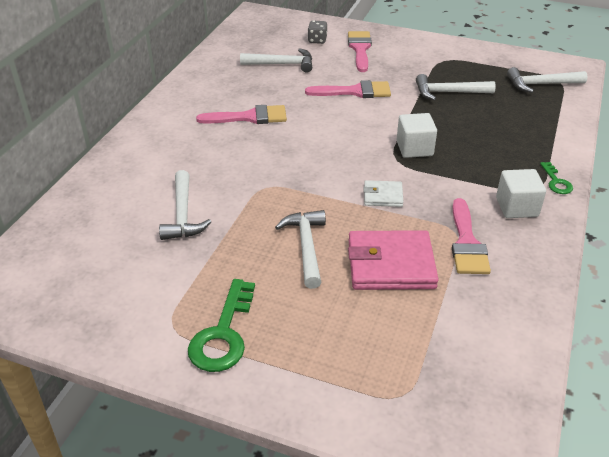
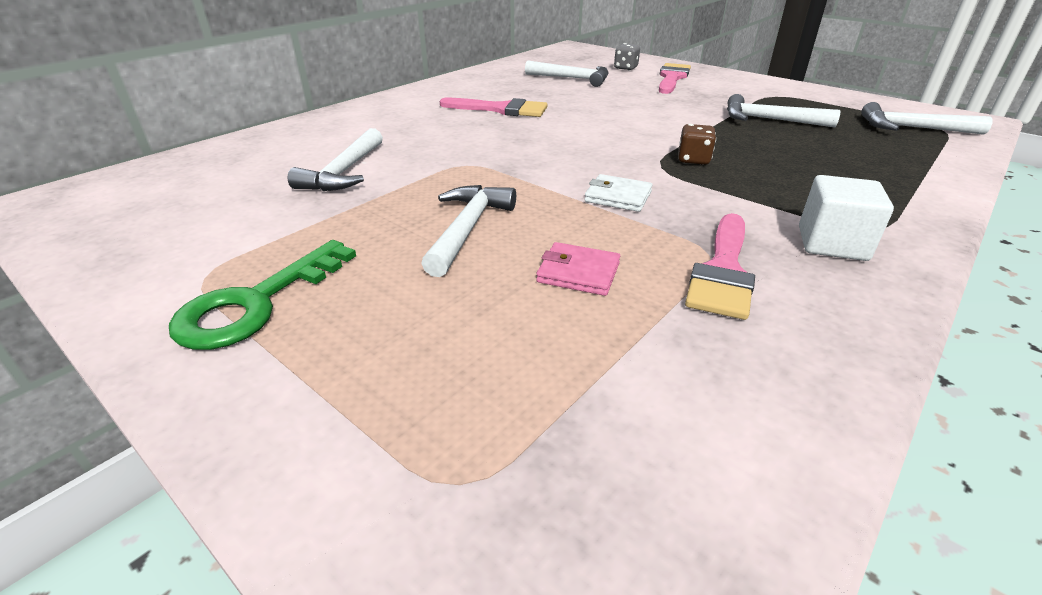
camera: 20 degrees right, 5 degrees down
pink brush [305,80,391,98] -> none
pink wallet [348,230,439,290] -> pink wallet [536,242,620,296], size x0.52
white cube [397,113,437,158] -> brown dice [678,124,716,165]
green key [540,162,573,194] -> none

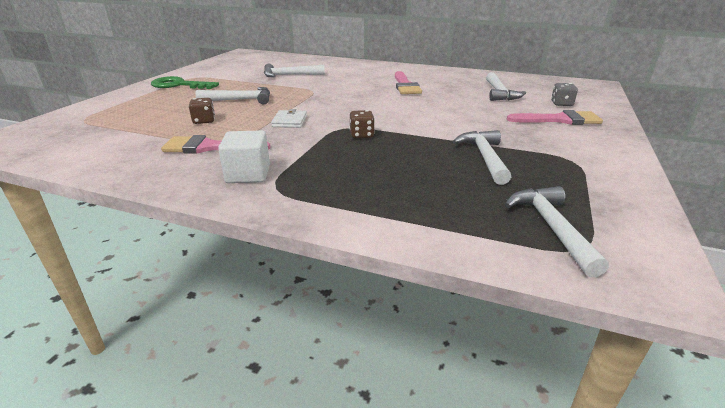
camera: 70 degrees right, 5 degrees down
pink wallet [536,242,620,296] -> brown dice [189,98,215,124]

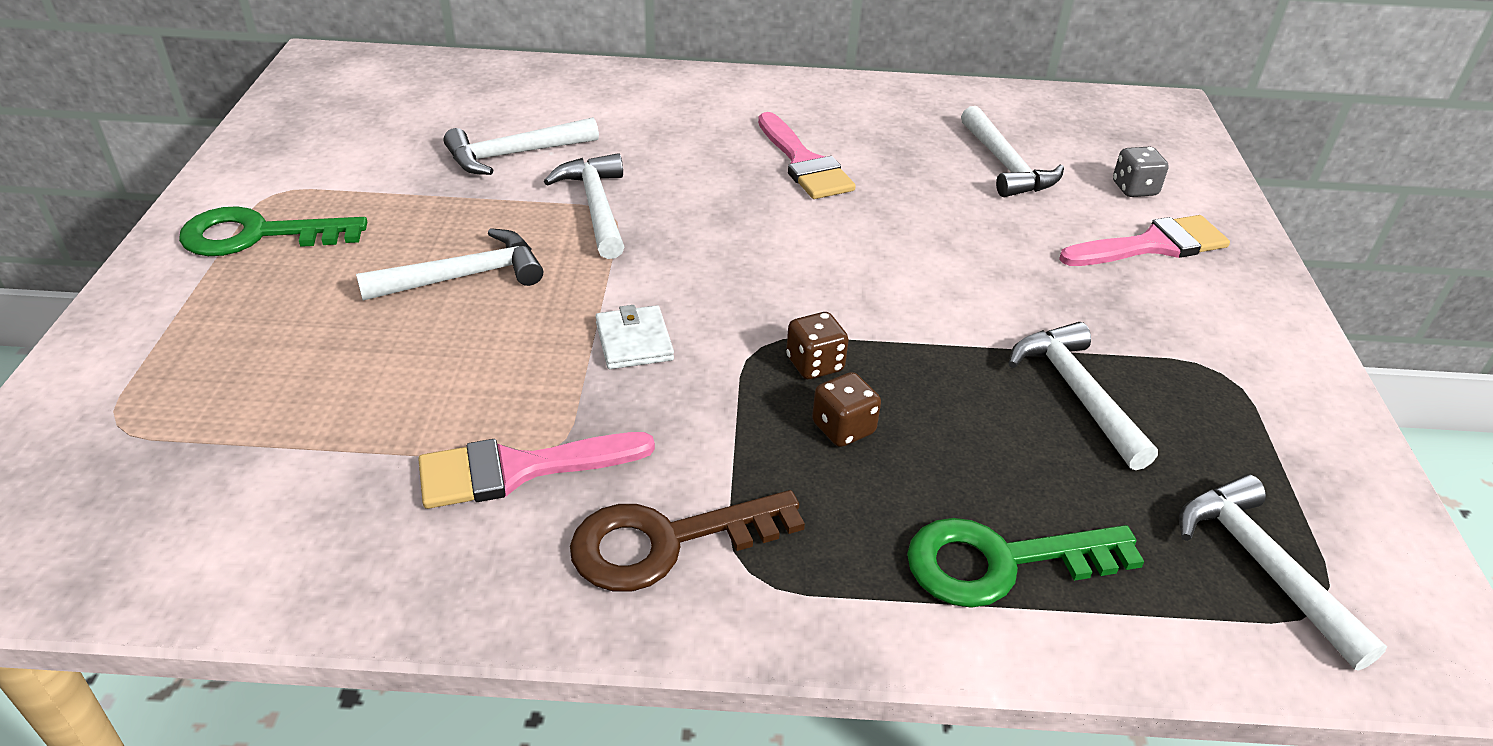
camera: 20 degrees left, 10 degrees up
brown dice [189,98,215,124] -> brown dice moved to [812,372,881,447]
white cube [218,130,270,183] -> brown key [570,490,805,592]
none -> white hammer [544,153,624,259]
none -> green key [907,518,1145,608]

